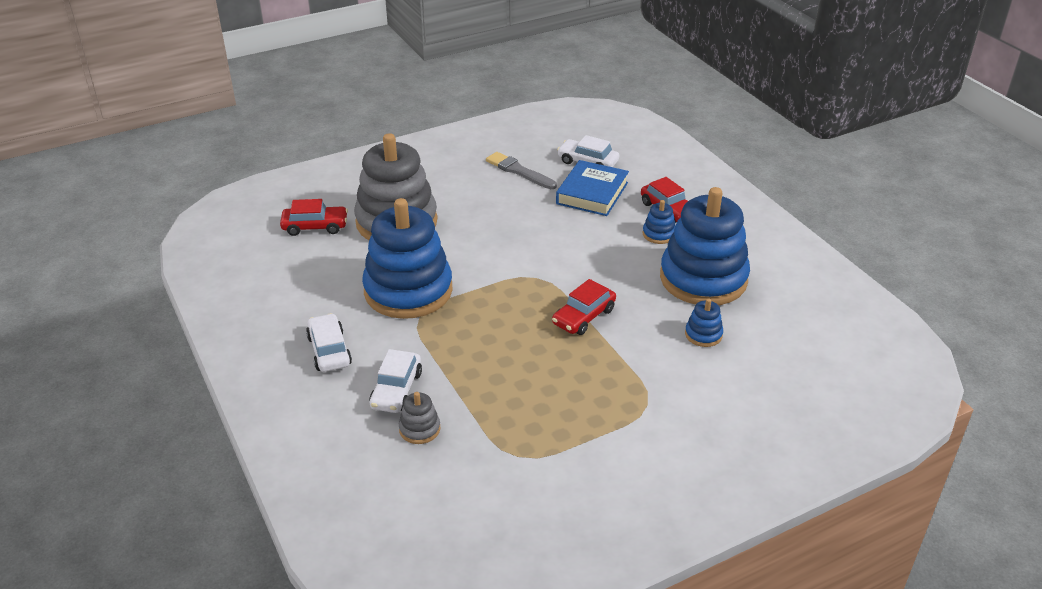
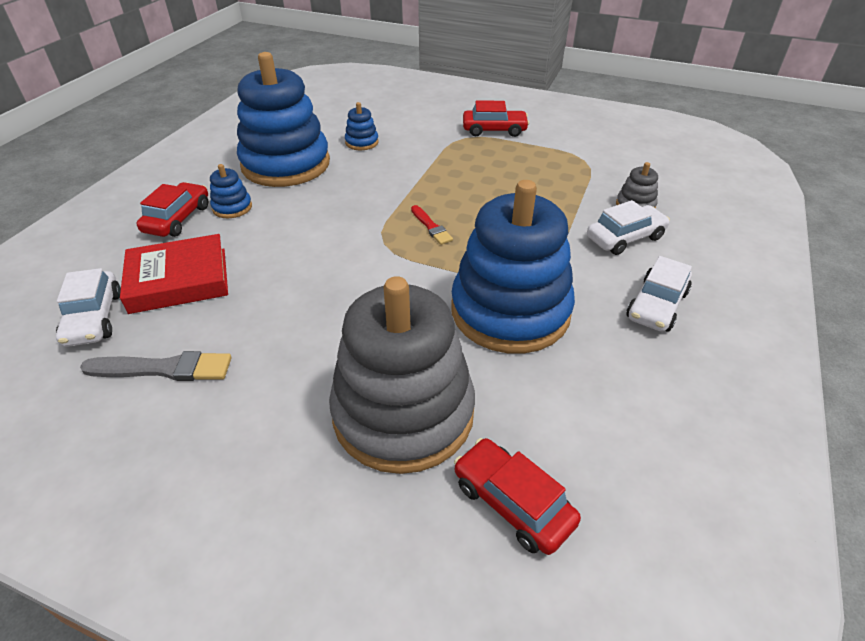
camera: 130 degrees left, 5 degrees up
grey brush [486,152,557,189] -> grey brush turned 90 degrees counterclockwise [80,351,231,381]
red car [552,279,616,335] -> red car moved to [463,100,529,137]
blue book [556,160,629,216] -> red book [120,234,228,314]
none -> red brush [411,205,453,245]

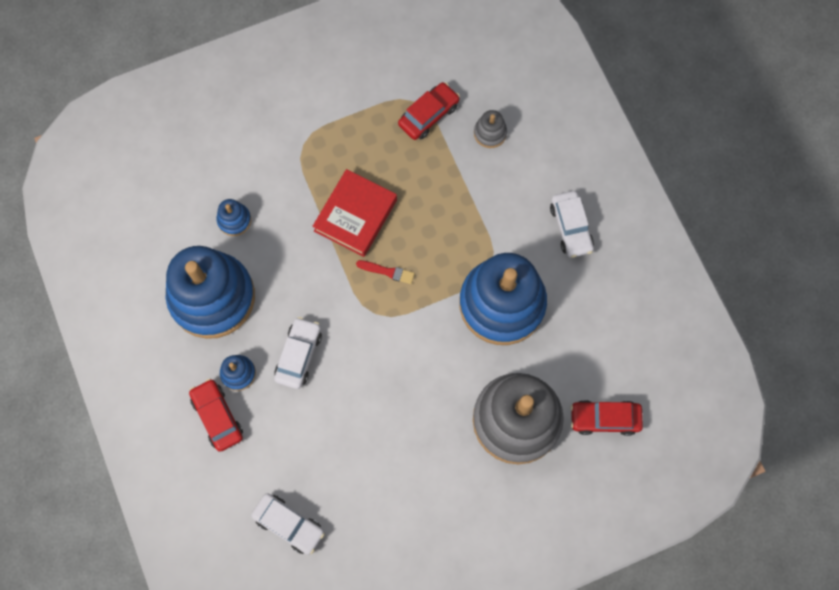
camera: 45 degrees left, 30 degrees up
grey brush [80,351,231,381] -> none
red book [120,234,228,314] -> red book moved to [312,169,397,257]
red car [463,100,529,137] -> red car moved to [398,82,460,140]
white car [587,200,670,255] -> white car moved to [274,317,322,389]

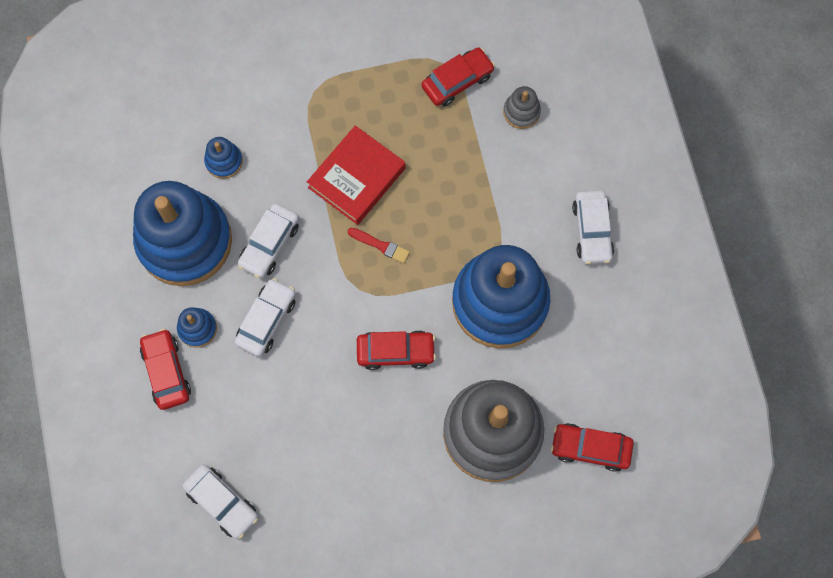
camera: 10 degrees right, 0 degrees up
none -> white car [238,203,299,278]
none -> red car [357,330,436,370]

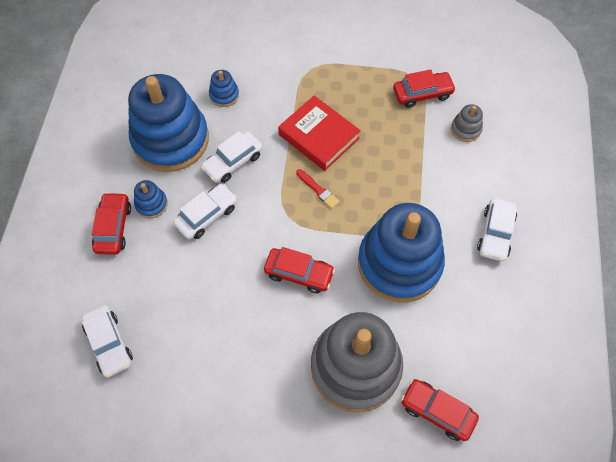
camera: 20 degrees right, 10 degrees down
red book [307,125,405,225] -> red book turned 75 degrees clockwise [278,95,361,171]

